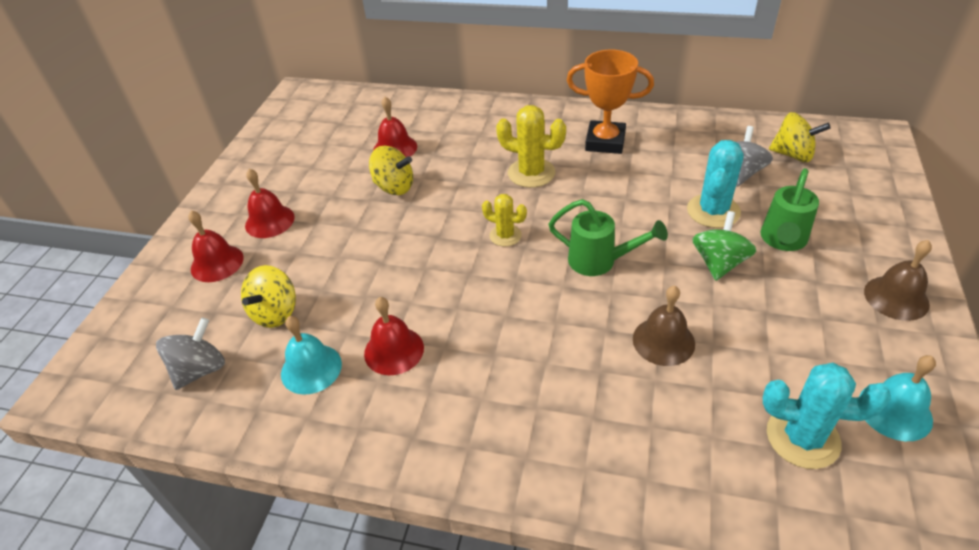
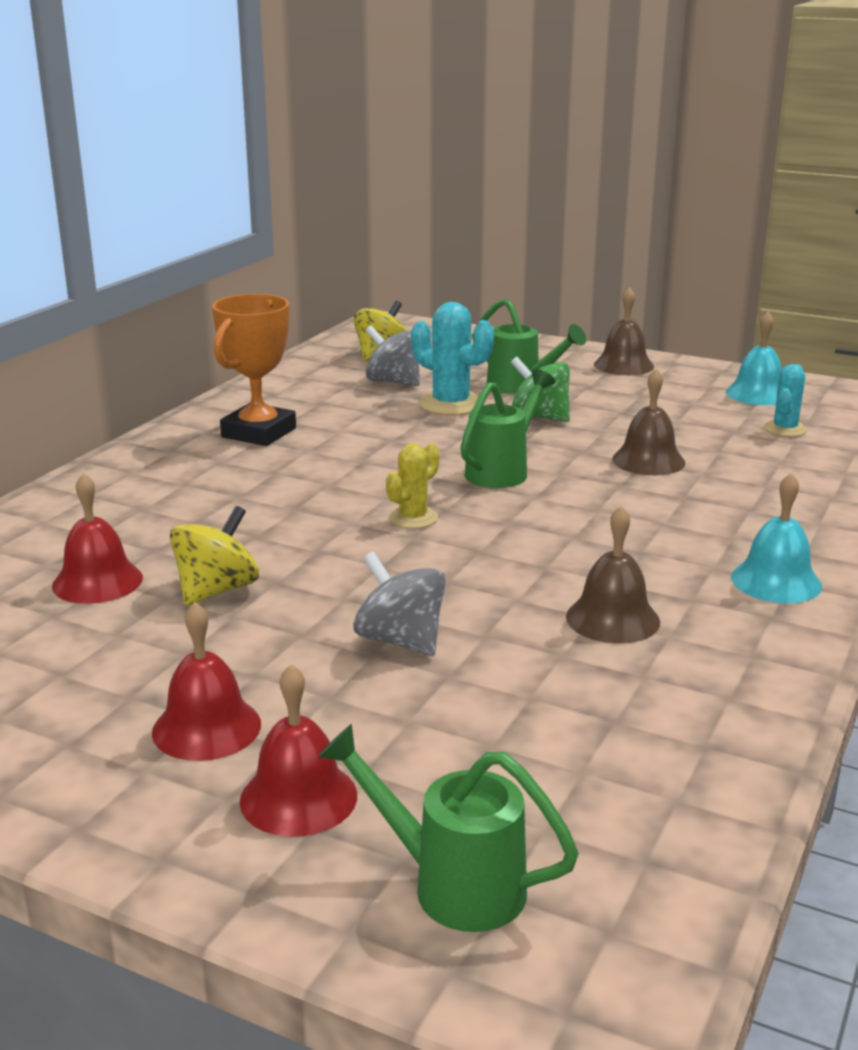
camera: 80 degrees left, 20 degrees down
grey spinning top [156,318,225,390] -> grey spinning top moved to [353,552,446,656]
yellow spinning top [241,265,296,328] -> none
turquoise bell [281,316,342,395] -> turquoise bell moved to [731,473,822,603]
red bell [364,297,424,375] -> brown bell [566,506,660,644]
yellow cactus [496,105,566,188] -> none
turquoise cactus [763,363,891,469] -> turquoise cactus [764,364,807,437], size x0.62
none -> green watering can [318,724,579,932]

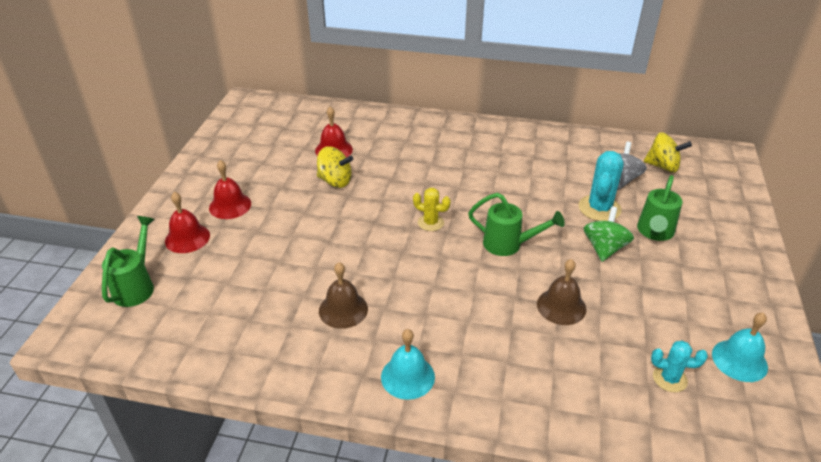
camera: 75 degrees right, 15 degrees up
orange trophy [212,294,296,446] -> none
grey spinning top [353,552,446,656] -> none
brown bell [594,287,654,375] -> none

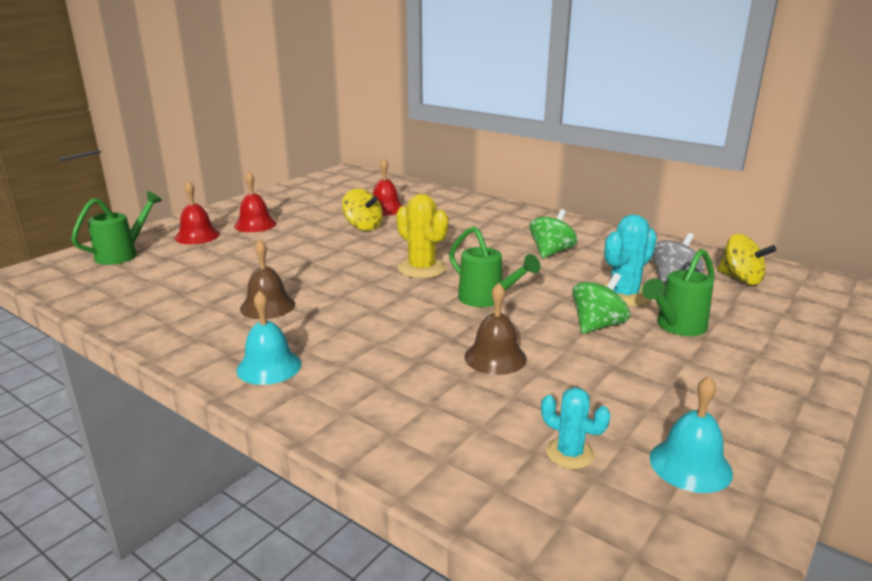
camera: 25 degrees right, 15 degrees down
yellow cactus [413,188,451,231] -> yellow cactus [396,194,448,278], size x1.62
none -> green spinning top [530,209,577,258]

